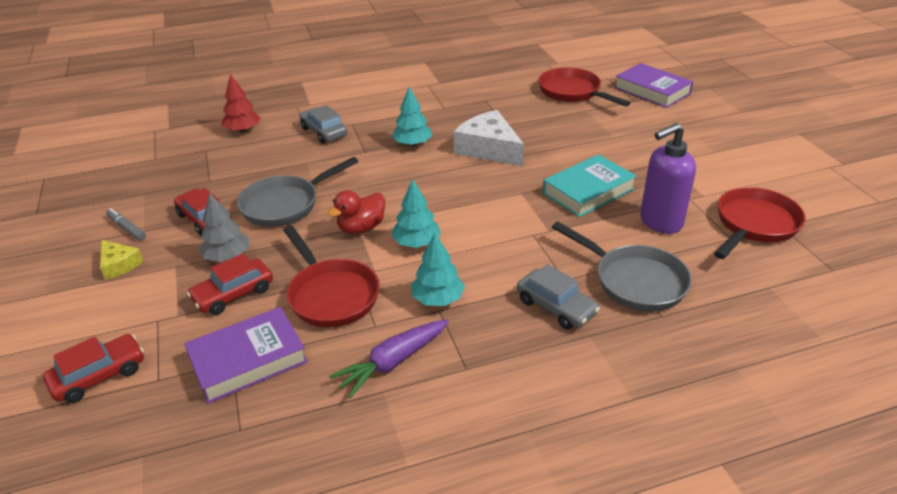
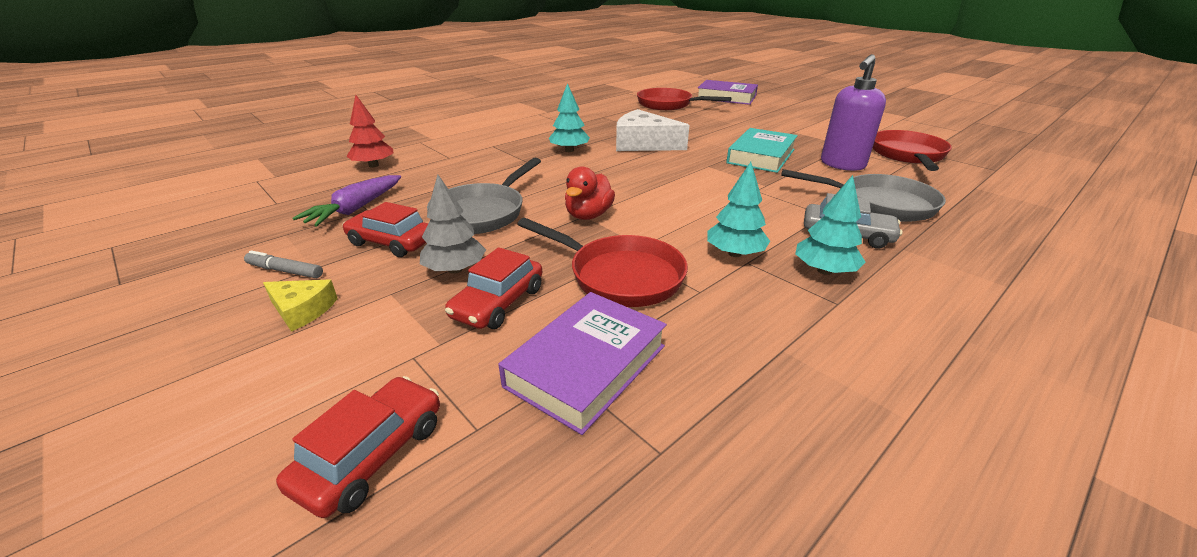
camera: 25 degrees left, 5 degrees down
grey car [299,105,347,144] -> none
purple carrot [329,320,449,398] -> purple carrot moved to [292,175,401,226]
turquoise tree [392,179,441,248] -> turquoise tree moved to [795,175,865,275]

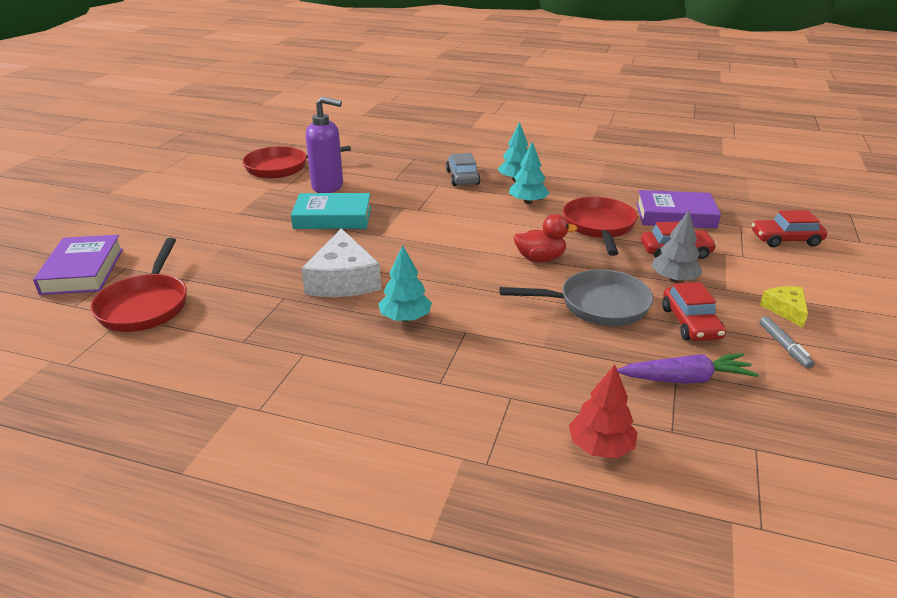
camera: 120 degrees left, 0 degrees up
grey pan [781,169,946,222] -> none

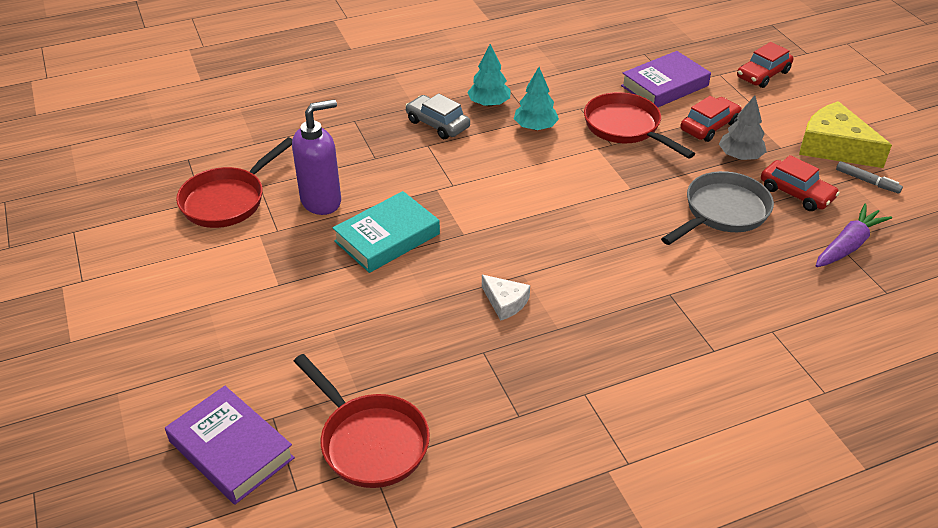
camera: 40 degrees left, 10 degrees up
white cheese [301,228,381,297] -> white cheese [482,275,530,321], size x0.53
turquoise tree [379,245,432,322] -> none
red duck [514,214,577,262] -> none
red tree [569,364,638,458] -> none
yellow cheese [760,286,808,328] -> yellow cheese [799,101,892,168], size x1.89

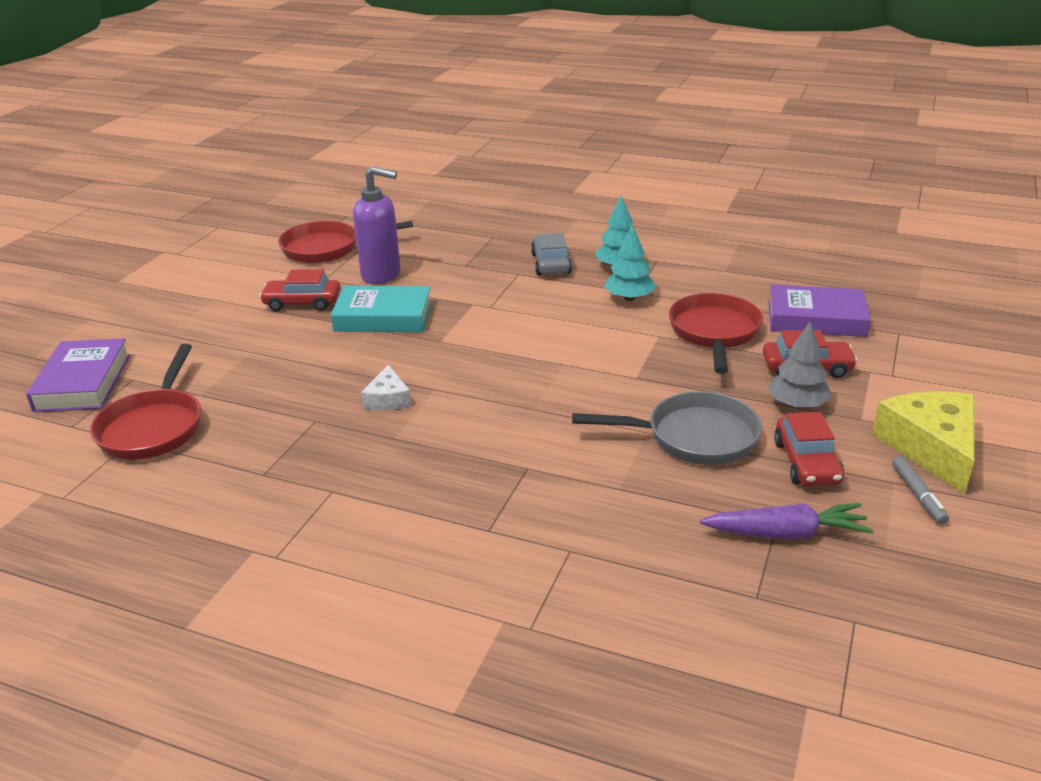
camera: 45 degrees right, 10 degrees down
red car [737,42,793,88] -> red car moved to [259,269,341,311]

